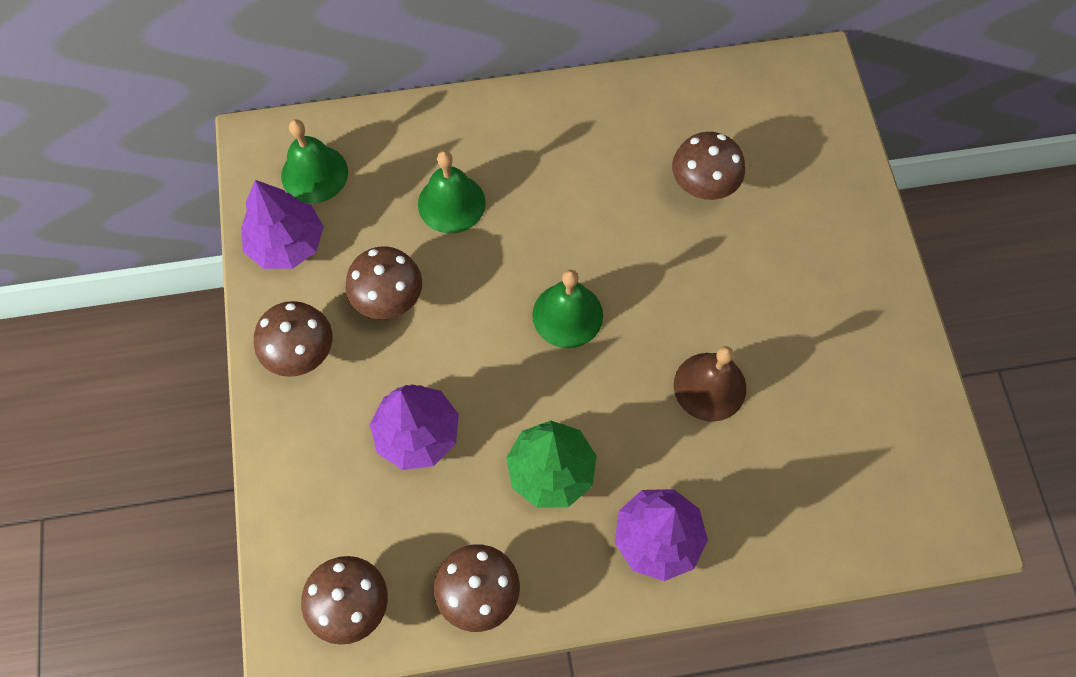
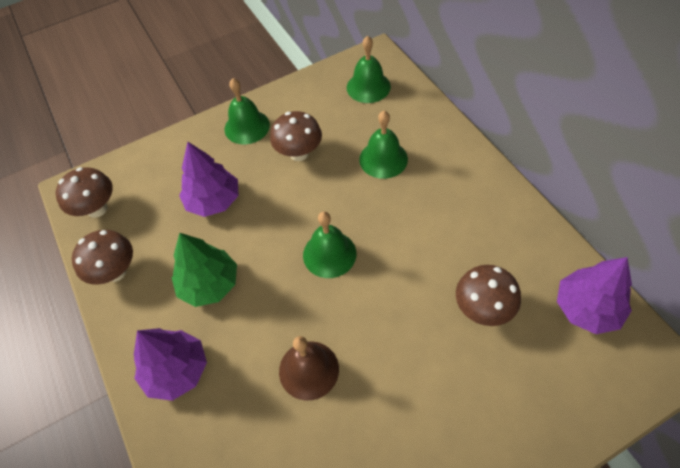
camera: 75 degrees right, 10 degrees down
purple tree [241,180,324,269] -> purple tree moved to [557,257,632,334]
brown mushroom [254,301,333,377] -> green bell [225,78,270,145]

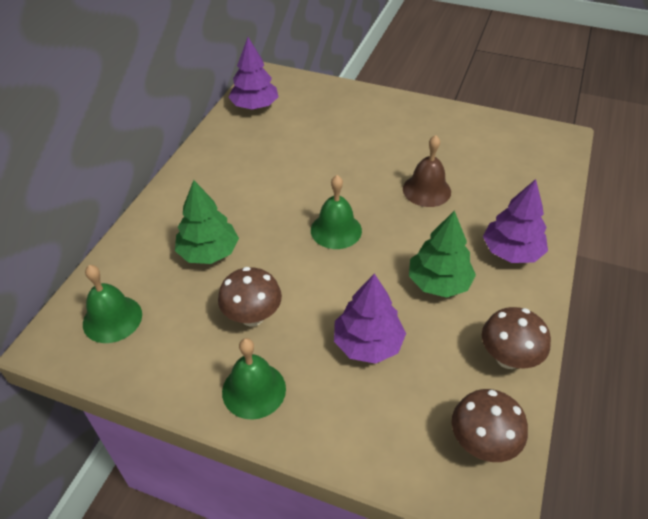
camera: 135 degrees left, 10 degrees down
green bell [359,111,408,179] -> green tree [175,180,239,264]
brown mushroom [456,265,521,326] -> none

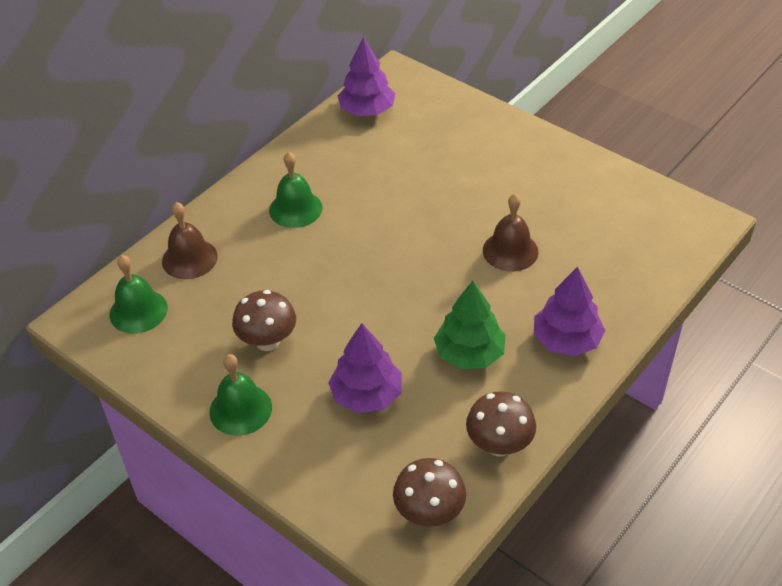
camera: 20 degrees right, 0 degrees up
green tree [175,180,239,264] -> none
green bell [311,175,362,249] -> green bell moved to [269,152,322,228]
none -> brown bell [162,202,218,279]

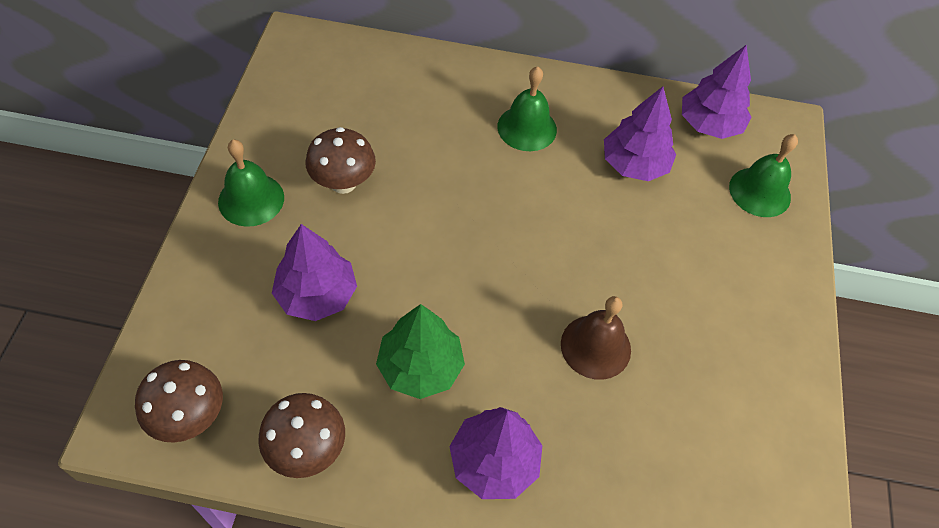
camera: 55 degrees right, 10 degrees up
green bell [110,255,168,333] -> green bell moved to [729,134,798,217]
brown bell [162,202,218,279] -> none
none -> purple tree [604,87,676,181]

